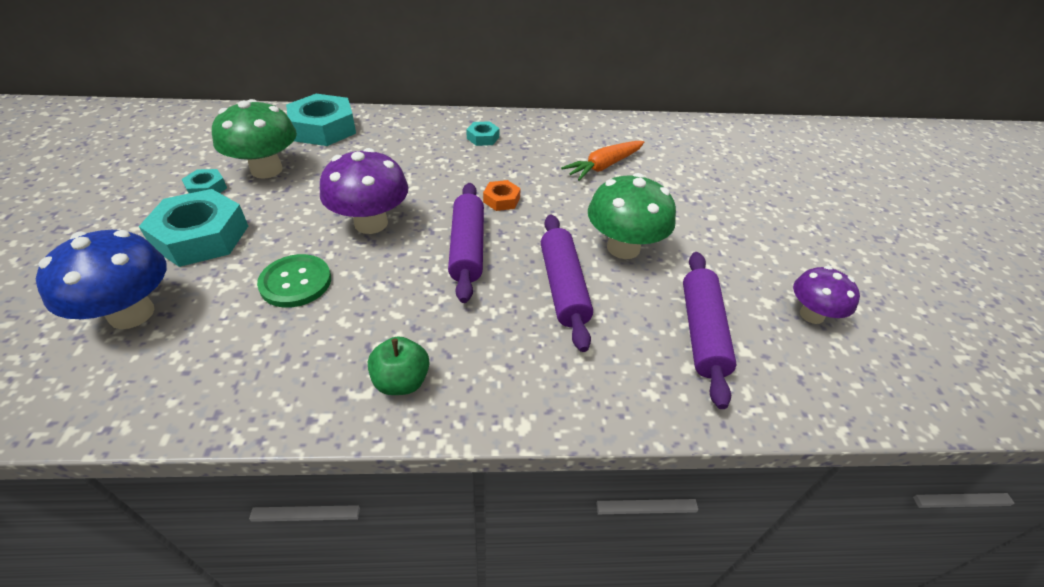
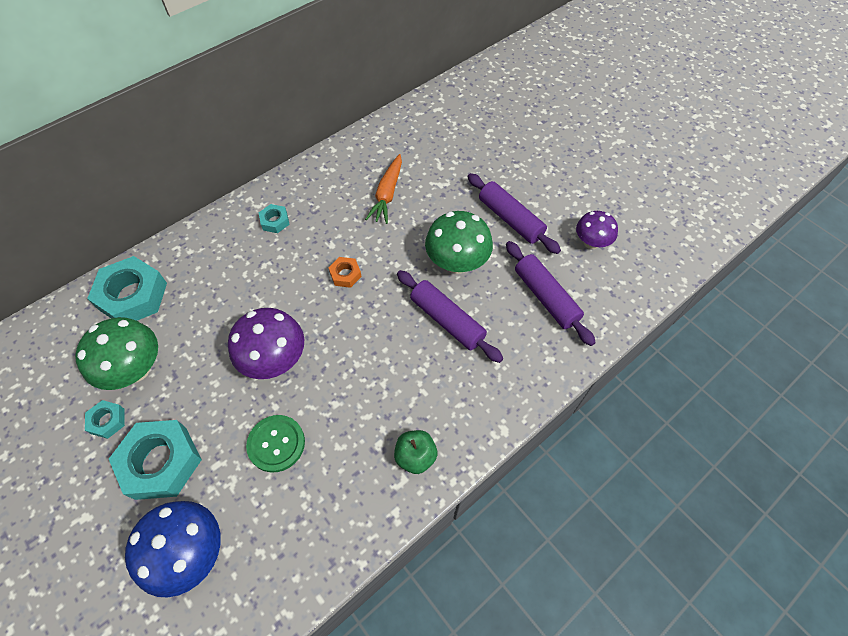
camera: 35 degrees left, 15 degrees up
purple rolling pin [448,183,484,303] -> purple rolling pin moved to [467,173,561,254]

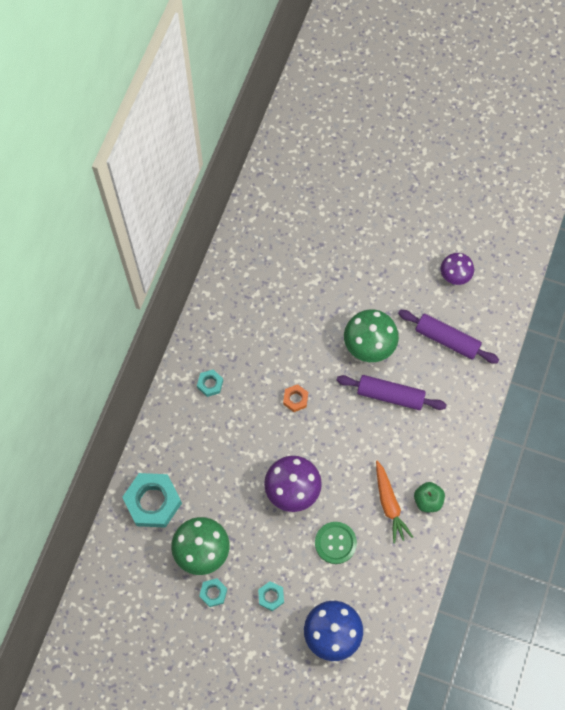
camera: 30 degrees left, 10 degrees up
turquoise nut [109,420,202,500] -> turquoise nut [258,581,284,611], size x0.48
orange carrot [365,154,402,224] -> orange carrot moved to [376,460,413,544]
purple rolling pin [467,173,561,254] -> none

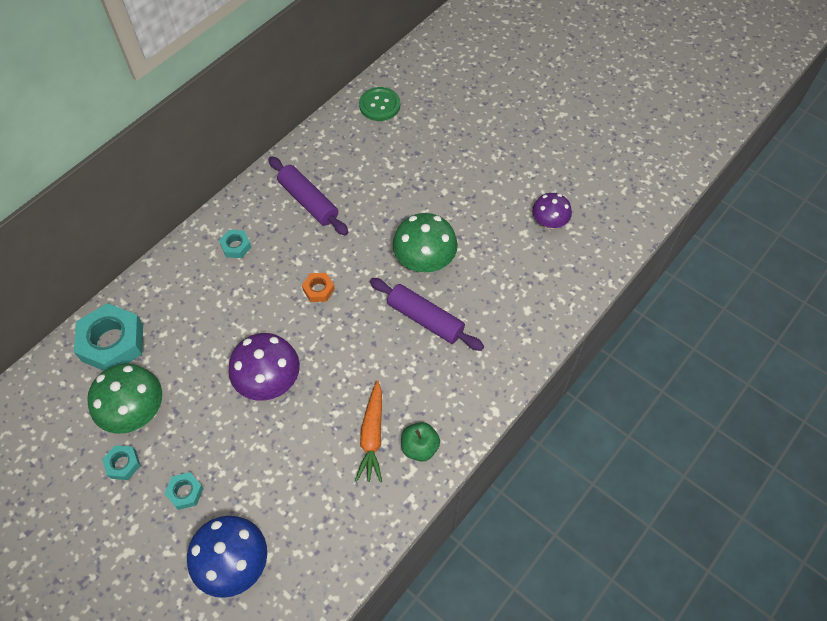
camera: 20 degrees right, 10 degrees down
green button [315,522,357,564] -> green button moved to [359,87,400,121]
purple rolling pin [398,310,499,364] -> purple rolling pin moved to [268,156,349,235]

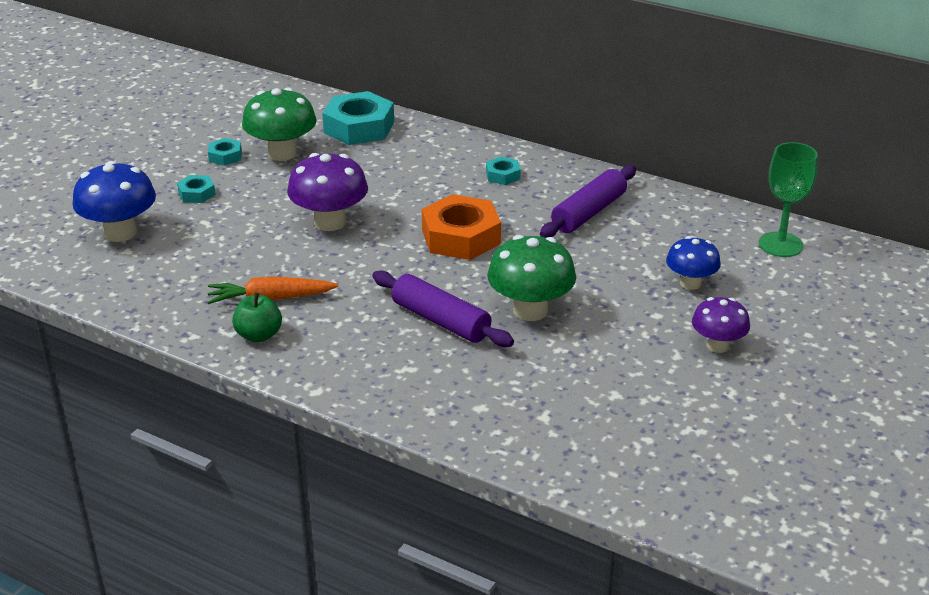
camera: 80 degrees right, 25 degrees down
orange nut [302,273,335,302] -> orange nut [422,194,501,260], size x2.07
green button [359,87,400,121] -> green goblet [759,142,818,257]
purple rolling pin [370,278,484,351] -> purple rolling pin turned 75 degrees counterclockwise [372,271,514,347]
purple mushroom [532,193,572,229] -> purple mushroom moved to [692,297,750,353]
none -> blue mushroom [666,236,721,290]

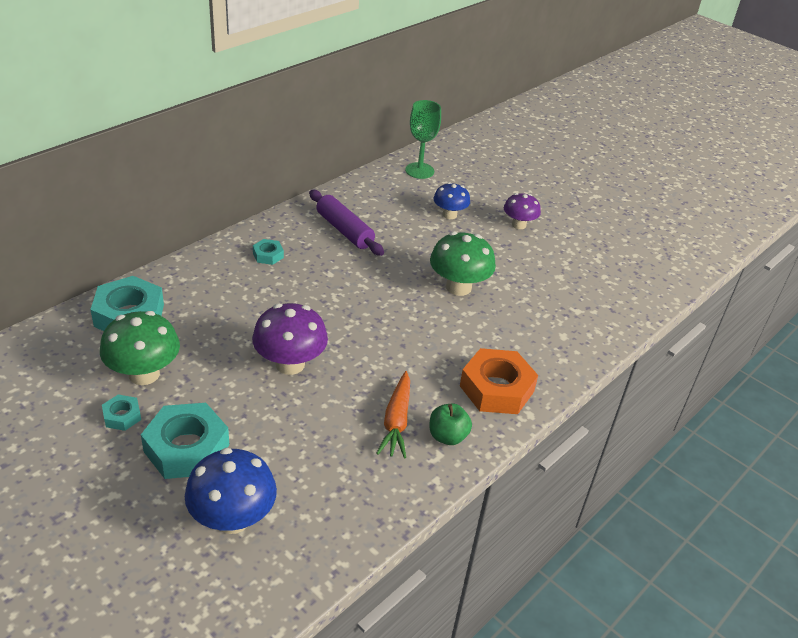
camera: 80 degrees left, 5 degrees up
turquoise nut [177,175,216,203] -> turquoise nut [141,403,229,479], size x2.07
purple rolling pin [372,271,514,347] -> none
orange nut [422,194,501,260] -> orange nut moved to [460,348,538,414]

